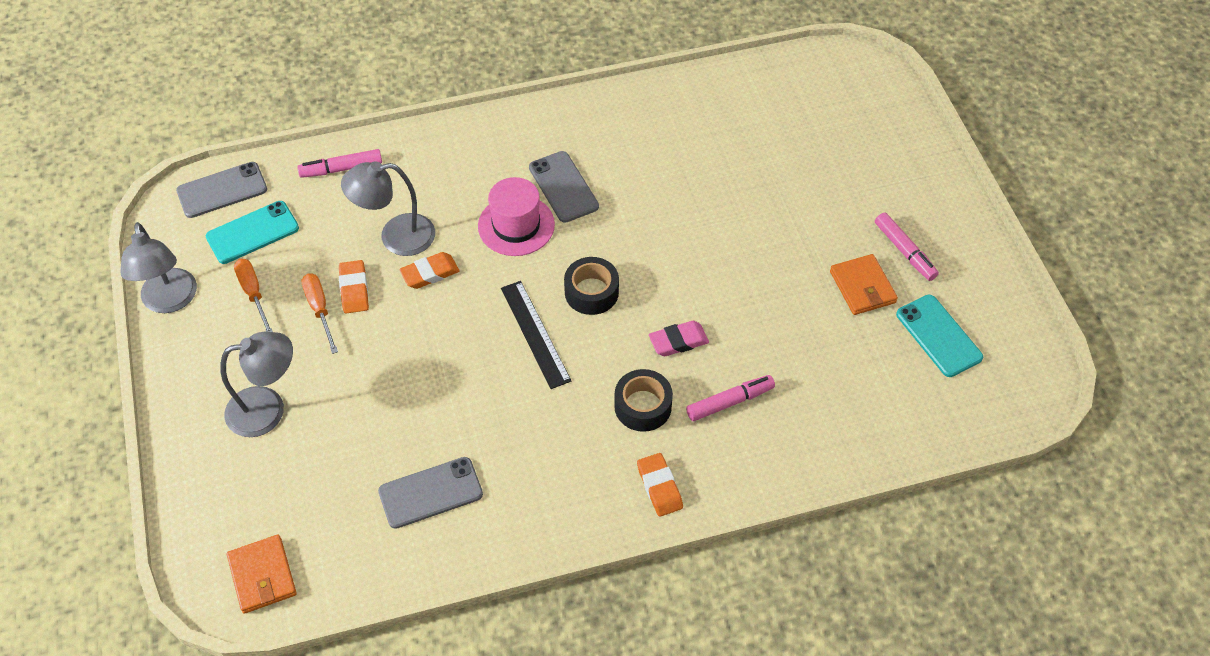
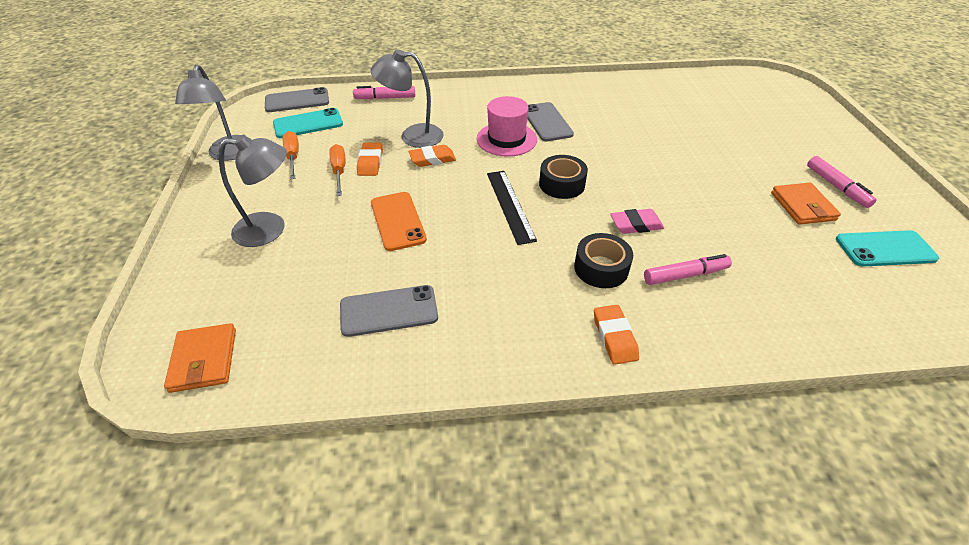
camera: 10 degrees right, 10 degrees down
turquoise phone [896,295,983,377] -> turquoise phone turned 75 degrees counterclockwise [836,230,939,267]
none -> orange phone [371,192,427,251]

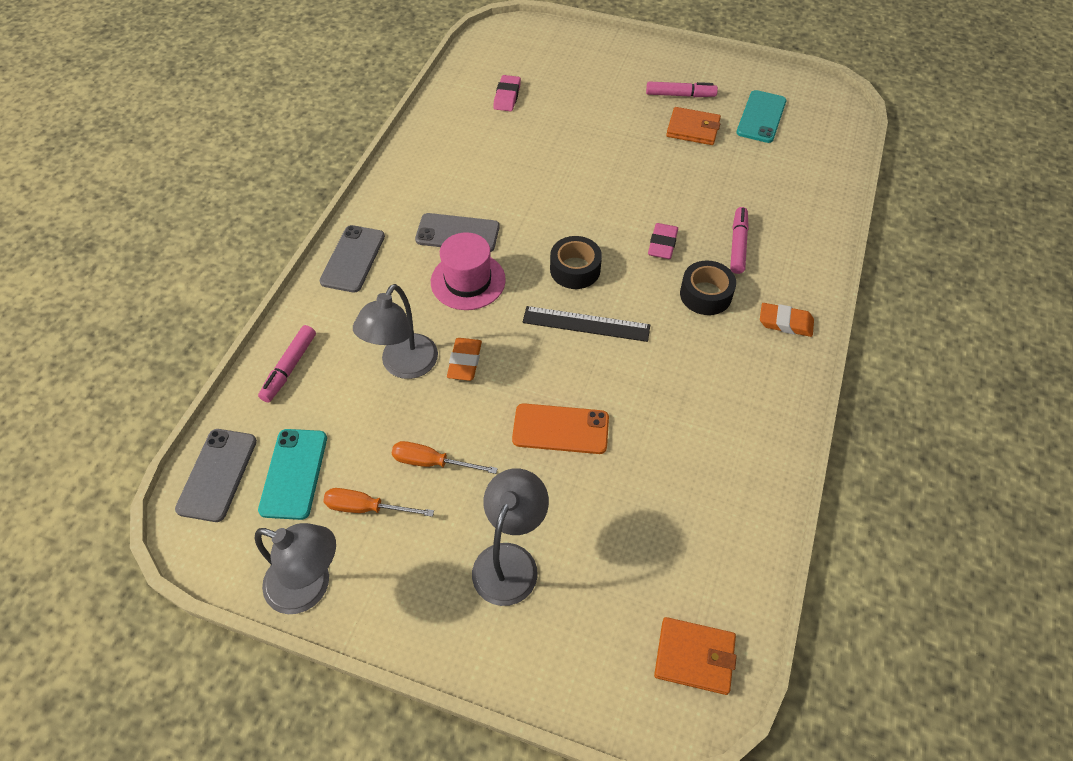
camera: 65 degrees left, 10 degrees up
grey phone [340,285,438,337] -> grey phone moved to [320,225,385,292]
orange eraser [357,143,383,176] -> none
none -> pink eraser [493,75,521,111]

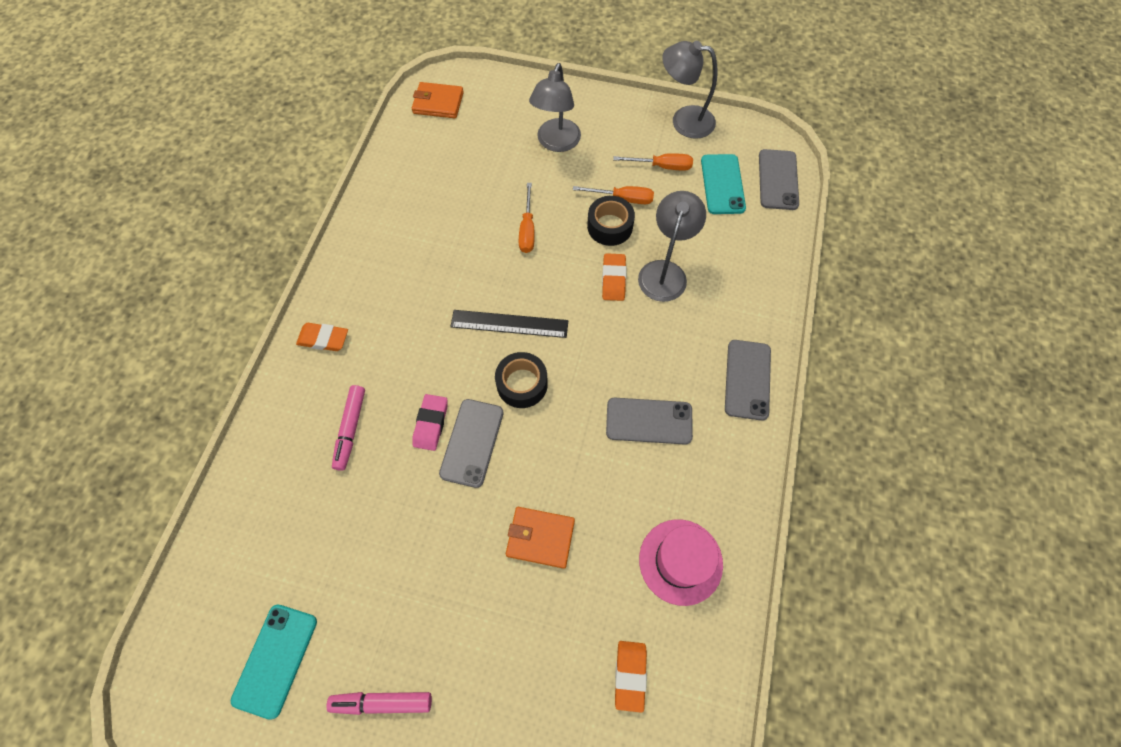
camera: 175 degrees right, 10 degrees up
pink marker [258,325,316,402] -> none
pink hat [431,232,506,310] -> pink hat moved to [639,519,723,606]
pink eraser [493,75,521,111] -> orange eraser [615,641,647,713]
orange phone [512,403,609,454] -> orange screwdriver [519,183,535,253]
orange wallet [666,107,721,145] -> orange wallet moved to [506,507,575,569]
black tape [680,260,736,315] -> black tape moved to [587,196,635,246]
none -> grey phone [439,399,504,488]

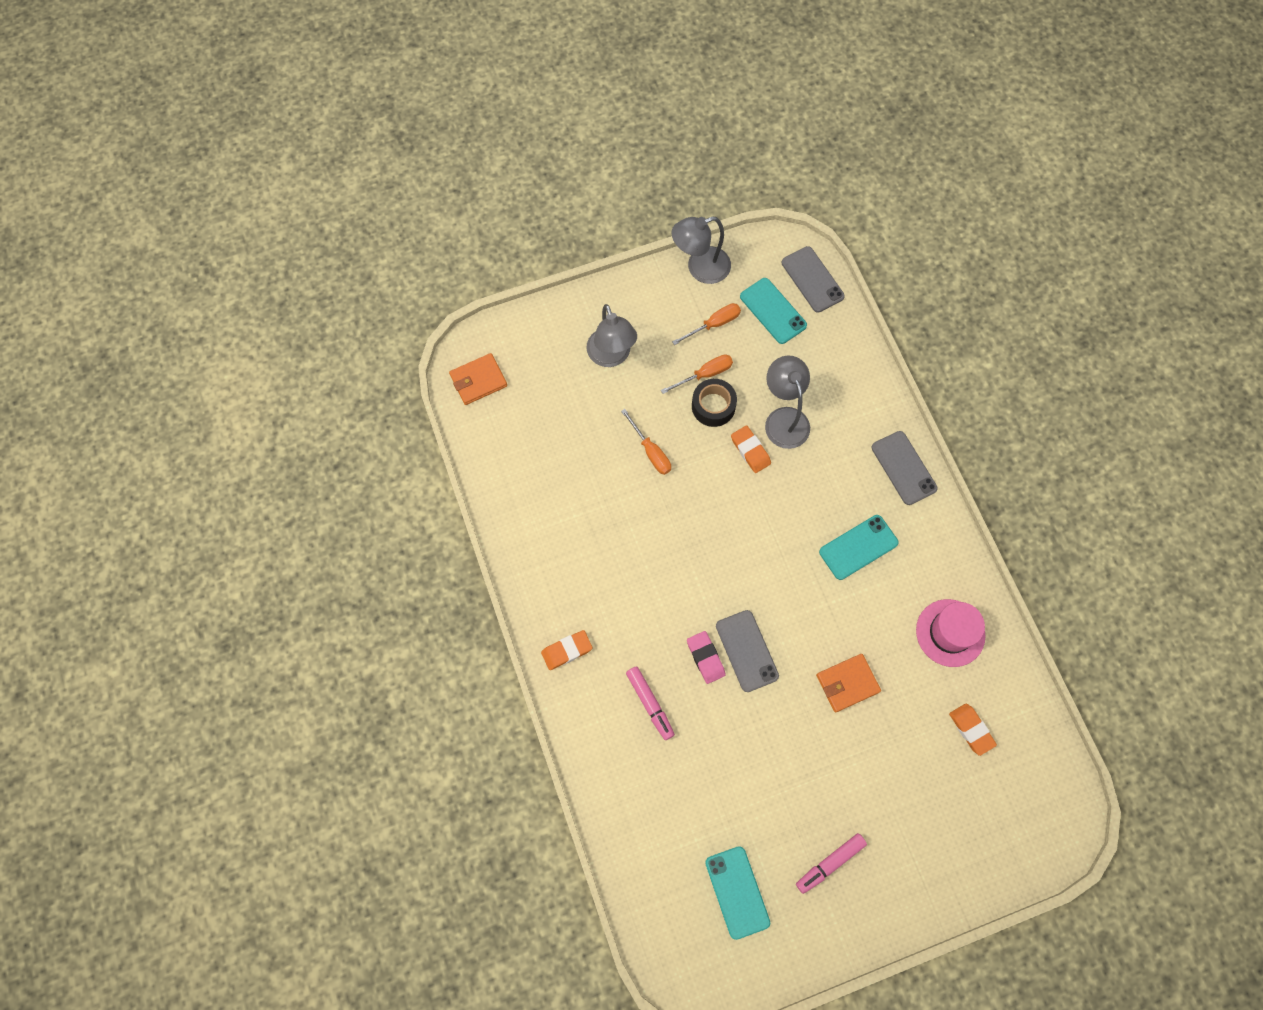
camera: 35 degrees left, 5 degrees up
black ruler [450,310,568,338] -> none
black tape [495,352,548,408] -> none
grey phone [606,398,693,445] -> turquoise phone [819,515,898,580]

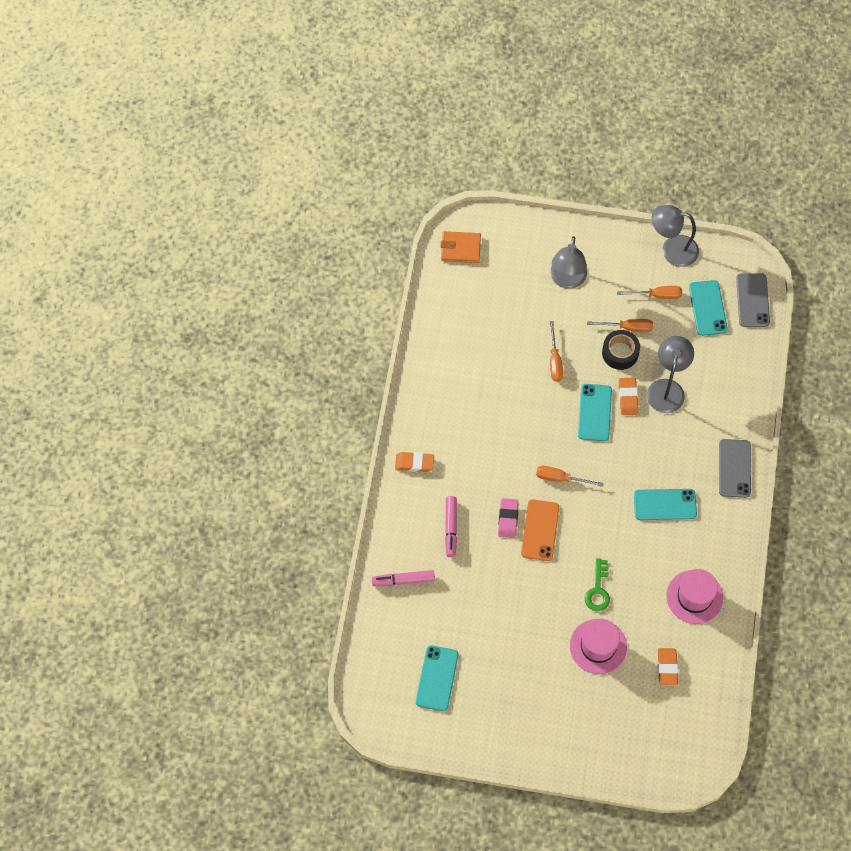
camera: 30 degrees right, 5 degrees down
grey phone [716,610,779,692] -> orange phone [521,500,559,561]
pink marker [796,833,867,894] -> pink marker moved to [372,570,435,586]
orange wallet [816,654,881,713] -> green key [585,558,610,611]
none -> orange screwdriver [536,466,604,487]
none -> pink hat [570,619,627,674]
none -> turquoise phone [578,384,612,441]

